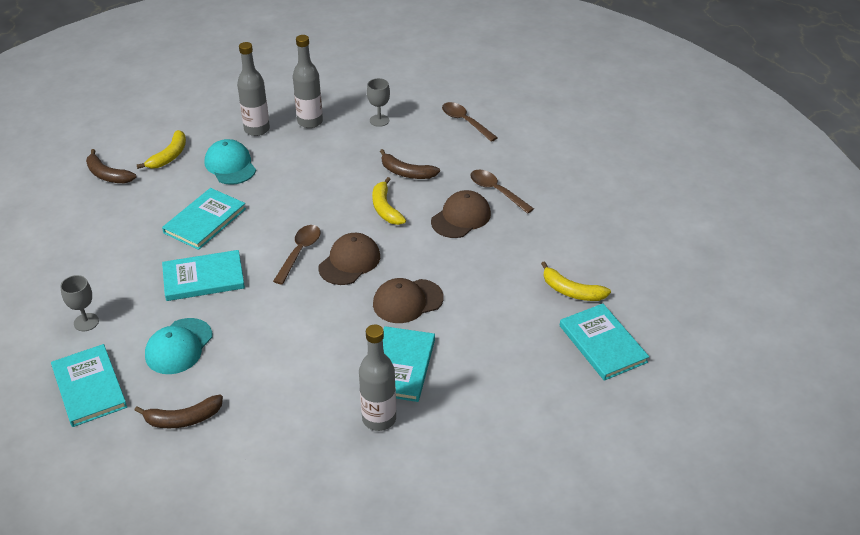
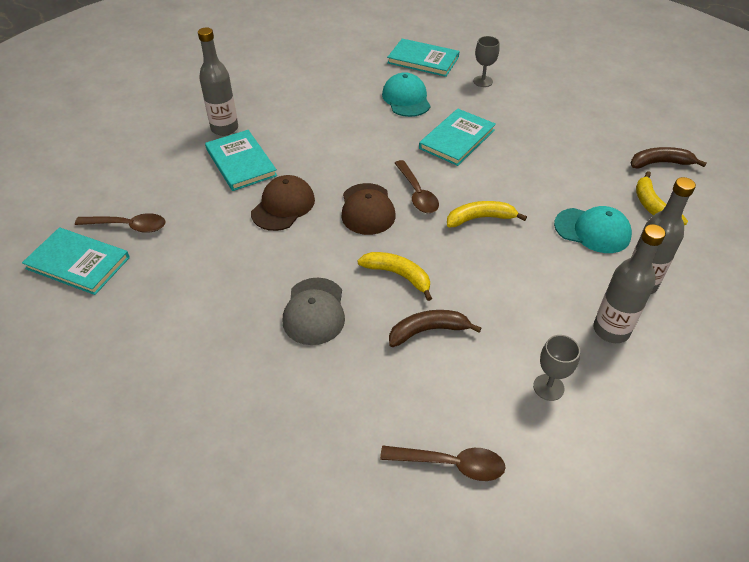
camera: 140 degrees right, 5 degrees up
brown banana [134,395,223,428] -> none
turquoise book [162,188,246,250] -> none
brown cap [431,190,491,238] -> grey cap [283,278,345,345]
brown spoon [470,170,534,214] -> brown spoon moved to [75,213,166,233]
yellow banana [541,261,611,301] -> yellow banana moved to [447,201,527,227]

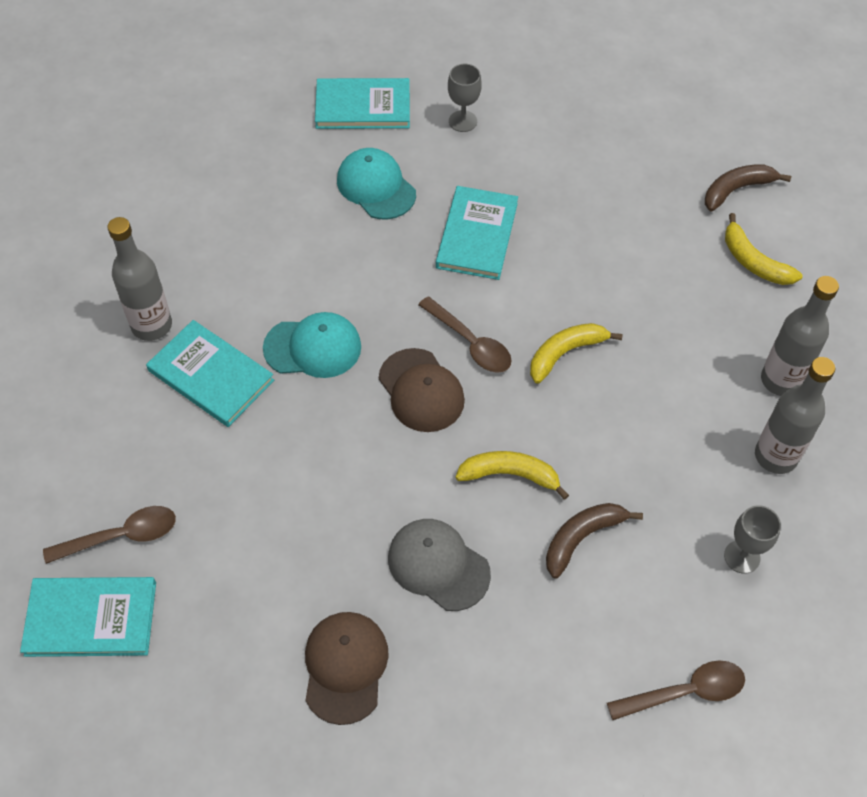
camera: 25 degrees left, 10 degrees up
brown cap [251,175,315,231] -> brown cap moved to [305,612,389,725]
grey cap [283,278,345,345] -> grey cap turned 150 degrees clockwise [388,519,491,611]
turquoise cap [554,206,632,253] -> turquoise cap moved to [263,312,361,378]

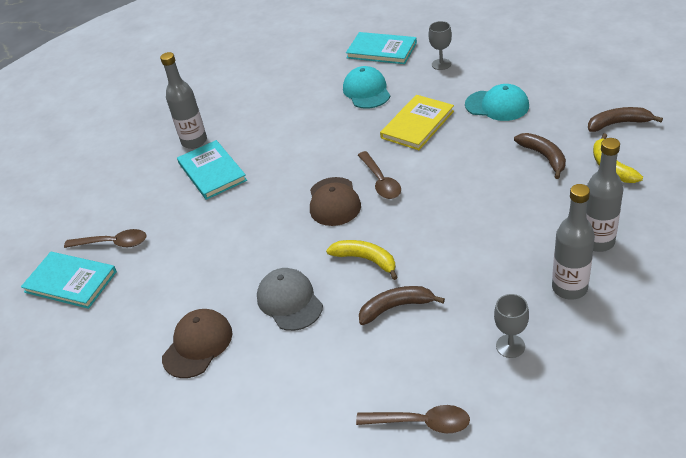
camera: 30 degrees right, 15 degrees down
turquoise cap [263,312,361,378] -> turquoise cap moved to [465,84,529,121]
turquoise book [436,186,518,280] -> yellow book [380,95,454,150]
yellow banana [530,323,623,384] -> none
none -> brown banana [514,133,566,179]

